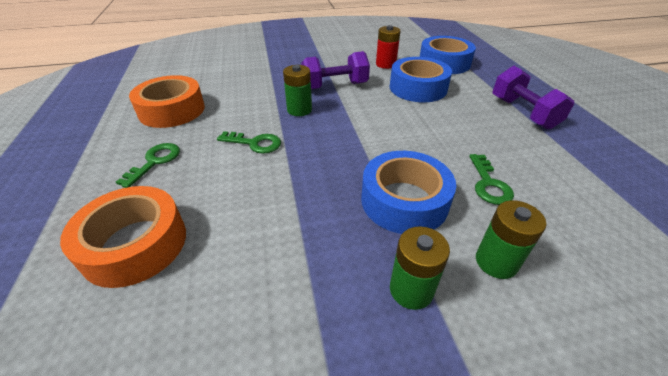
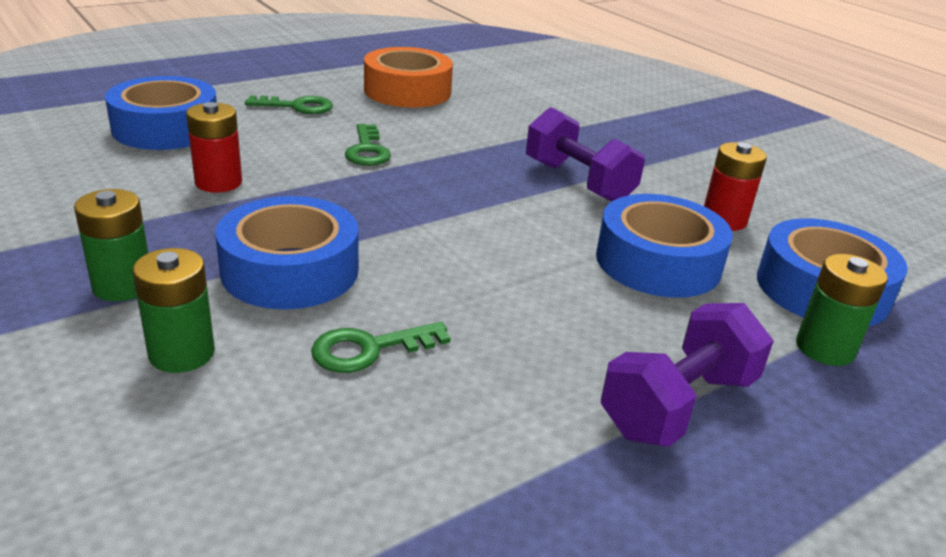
camera: 65 degrees right, 10 degrees down
orange tape [60,186,186,288] -> blue tape [105,76,217,150]
green battery [283,65,312,116] -> green battery moved to [796,254,888,366]
none -> red battery [186,102,242,193]

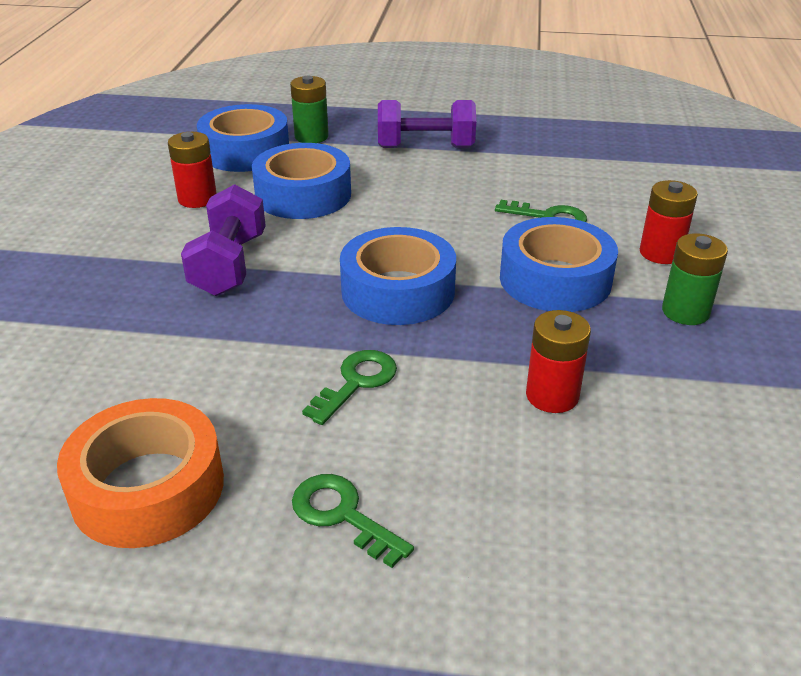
camera: 135 degrees left, 5 degrees up
blue tape [105,76,217,150] -> blue tape moved to [340,227,456,325]
green battery [133,248,215,373] -> red battery [640,180,698,264]

